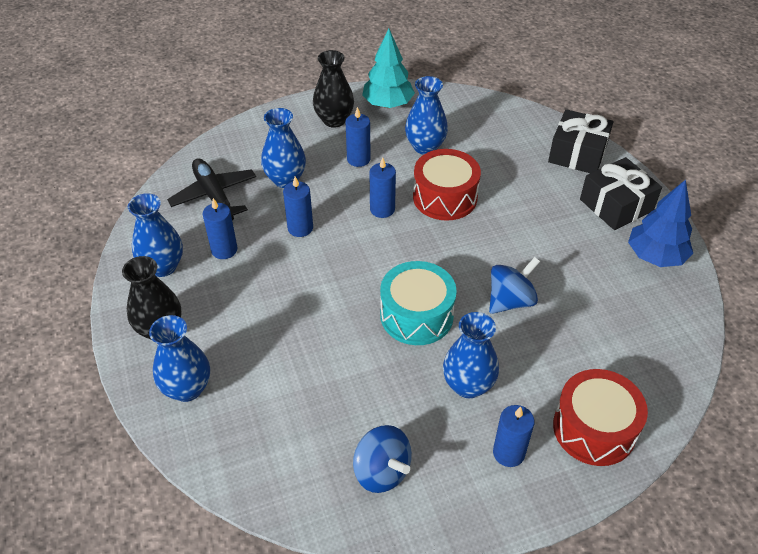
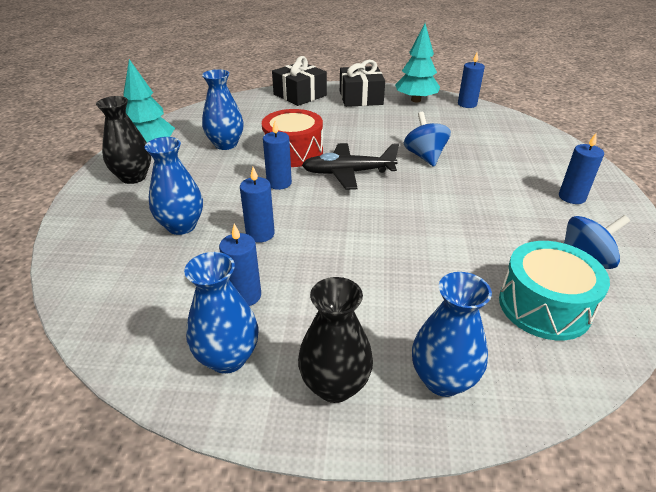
camera: 65 degrees left, 10 degrees down
black plane [167,158,256,220] -> black plane moved to [302,143,399,190]
blue candle [345,107,371,167] -> blue candle moved to [458,52,485,108]
turquoise drum [380,261,457,345] -> turquoise drum moved to [499,241,610,340]
blue vase [443,312,499,399] -> none
red drum [553,369,648,466] -> none
blue tree [628,180,693,267] -> turquoise tree [395,24,440,102]

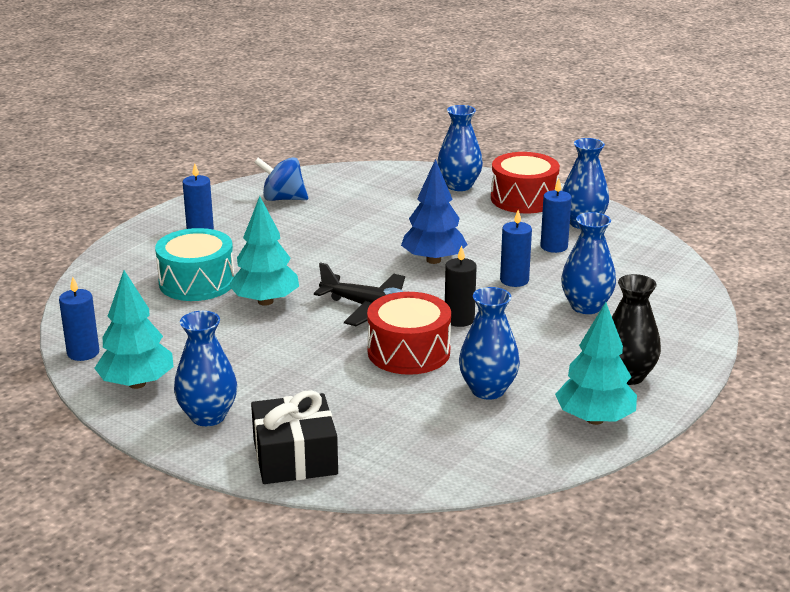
camera: 150 degrees left, 10 degrees down
blue candle [263,120,292,190] -> black candle [445,245,477,327]
black vase [298,277,373,403] -> red drum [491,152,560,213]
black gift [340,60,385,107] -> blue vase [174,311,237,426]
blue spinning top [404,112,451,167] -> turquoise tree [229,196,299,306]
turquoise drum [499,241,610,340] -> turquoise drum moved to [155,228,235,301]
none -> blue tree [401,159,468,264]

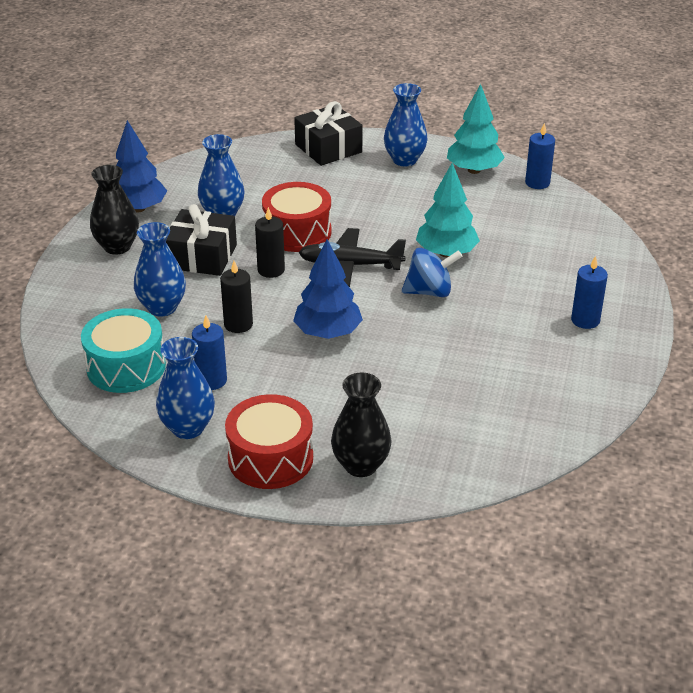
camera: 160 degrees right, 10 degrees up
turquoise drum [155,228,235,301] -> turquoise drum moved to [81,308,166,393]
blue spinning top [254,157,308,201] -> blue spinning top moved to [402,248,462,297]
blue vase [437,105,483,191] -> black vase [331,372,391,477]
blue candle [500,210,532,287] -> black candle [220,261,253,333]
turquoise tree [555,302,637,425] -> blue tree [116,120,167,213]
none -> black gift [166,204,237,276]

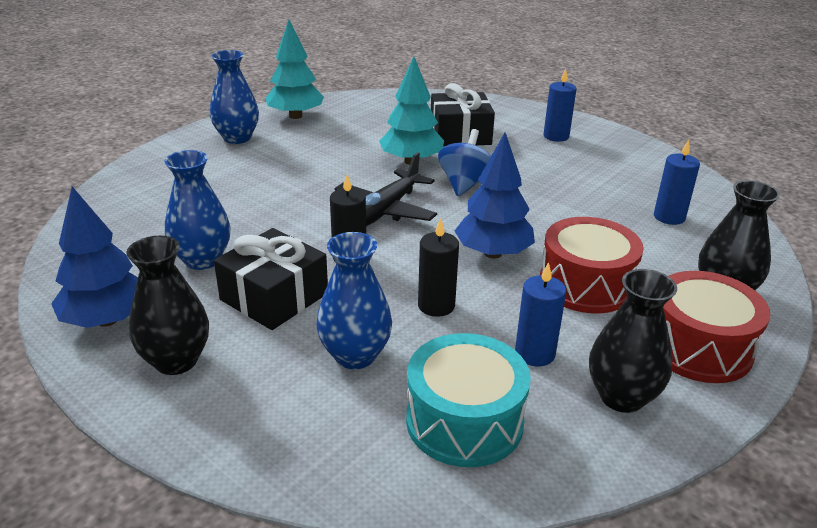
camera: 65 degrees left, 5 degrees down
blue vase [156,337,215,439] -> black vase [589,269,677,413]
red drum [262,182,332,252] -> red drum moved to [540,217,644,313]
black gift [294,101,363,166] -> black gift moved to [431,83,495,147]
blue candle [525,123,555,189] -> blue candle moved to [654,139,700,225]

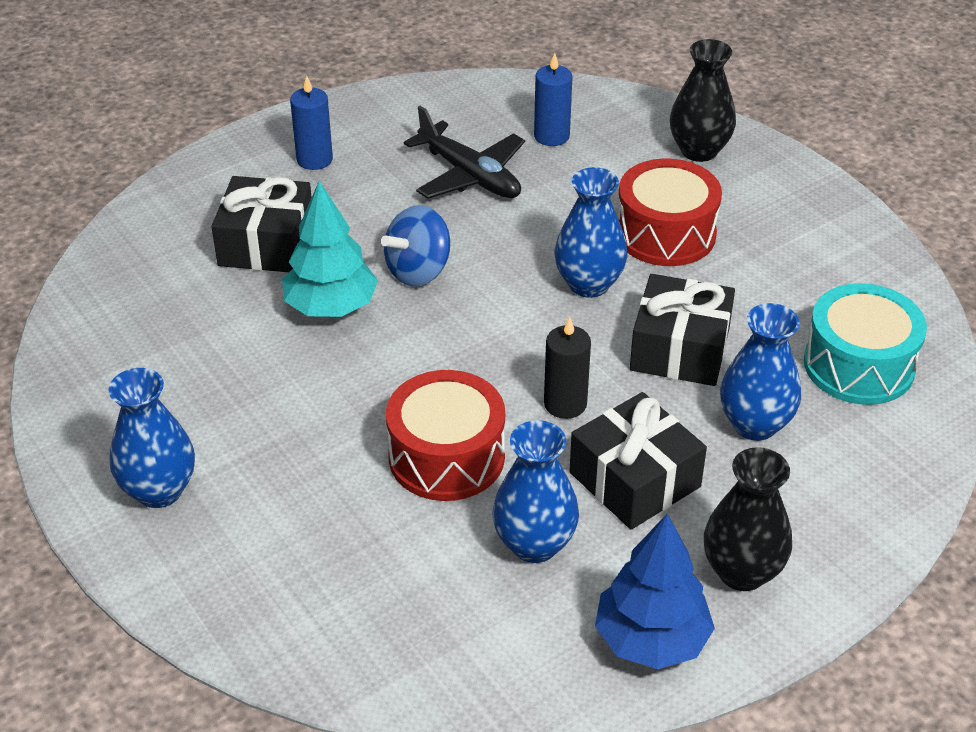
camera: 75 degrees left, 10 degrees up
turquoise tree [265,20,324,119] -> none
black plane [335,152,437,226] -> black plane moved to [404,106,525,199]
black candle [418,218,459,317] -> black gift [630,274,735,386]
blue spinning top [438,129,491,196] -> blue spinning top turned 75 degrees counterclockwise [381,205,450,286]
blue tree [455,133,535,259] -> blue vase [555,167,628,298]
blue candle [515,262,566,366] -> none
black vase [589,269,677,413] -> none
red drum [663,271,770,383] -> red drum moved to [386,370,505,501]

